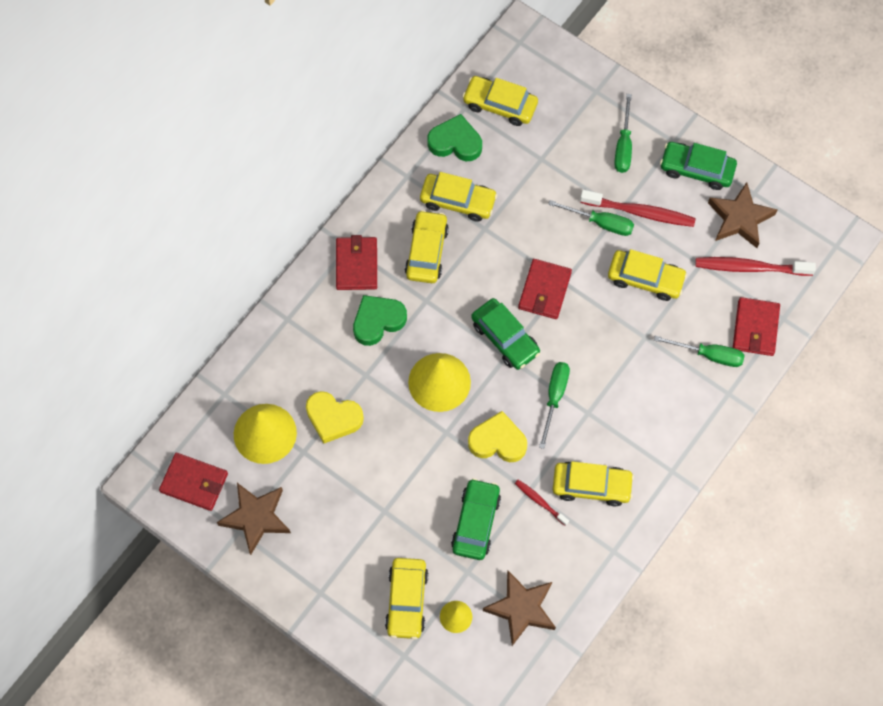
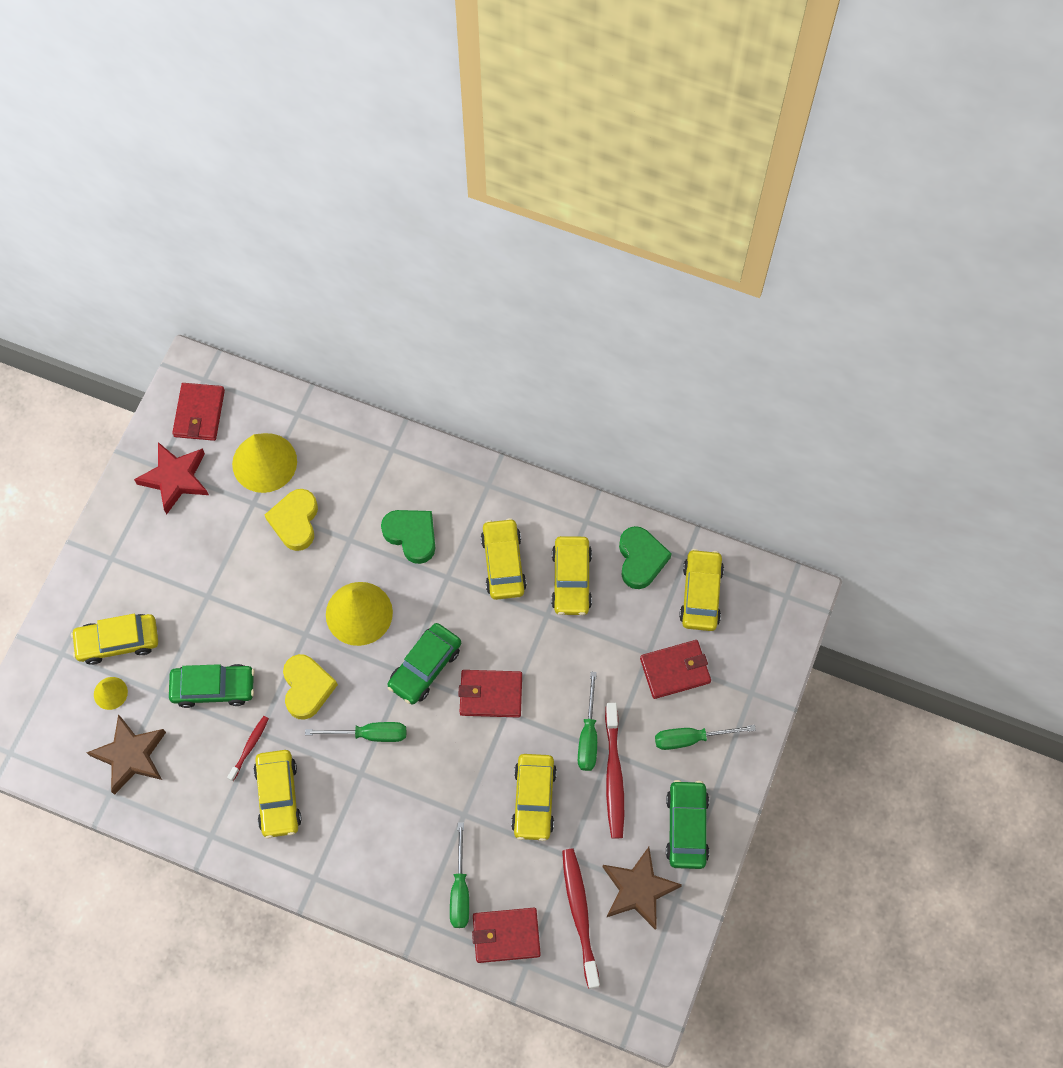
camera: 75 degrees right, 0 degrees up
brown star [217,483,291,555] -> red star [134,442,209,514]
red wallet [336,235,377,290] -> red wallet moved to [640,640,711,699]
yellow car [405,210,449,283] -> yellow car turned 90 degrees counterclockwise [481,518,527,600]

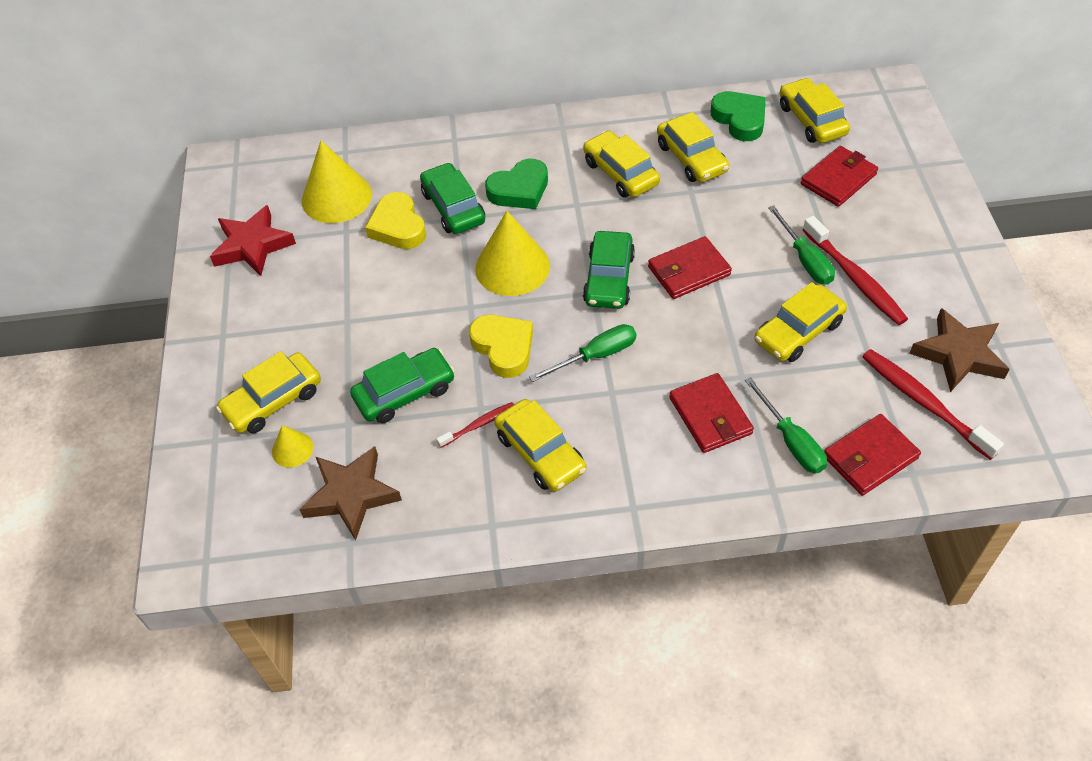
camera: 25 degrees left, 15 degrees down
red wallet [172,383,225,441] -> red wallet moved to [669,373,754,453]
red toothbrush [227,716,269,781] -> red toothbrush turned 60 degrees clockwise [437,402,514,448]
green heart [381,510,435,564] -> green heart turned 135 degrees clockwise [485,159,548,209]
yellow car [511,754,557,841] -> yellow car turned 75 degrees clockwise [754,282,847,362]
green screwdriver [655,725,756,750] -> none
green car [666,780,709,869] -> green car moved to [420,163,485,234]

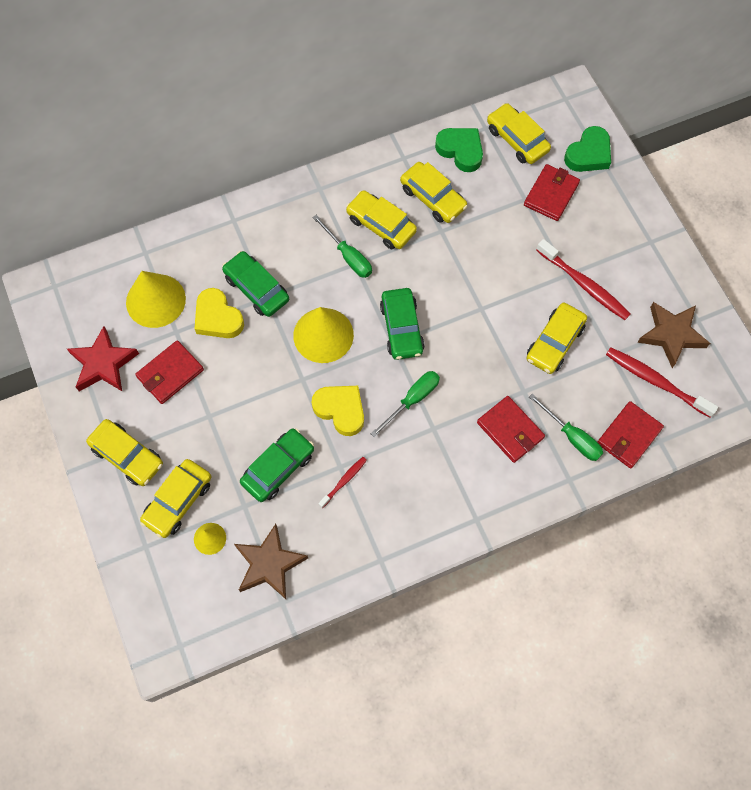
camera: 20 degrees left, 15 degrees up
green heart [485,159,548,209] -> green heart moved to [564,126,611,172]
yellow car [494,399,586,492] -> yellow car moved to [86,419,163,486]
red wallet [648,236,732,299] -> red wallet moved to [135,340,204,404]
green screwdriver [768,205,835,285] -> green screwdriver moved to [312,215,372,278]

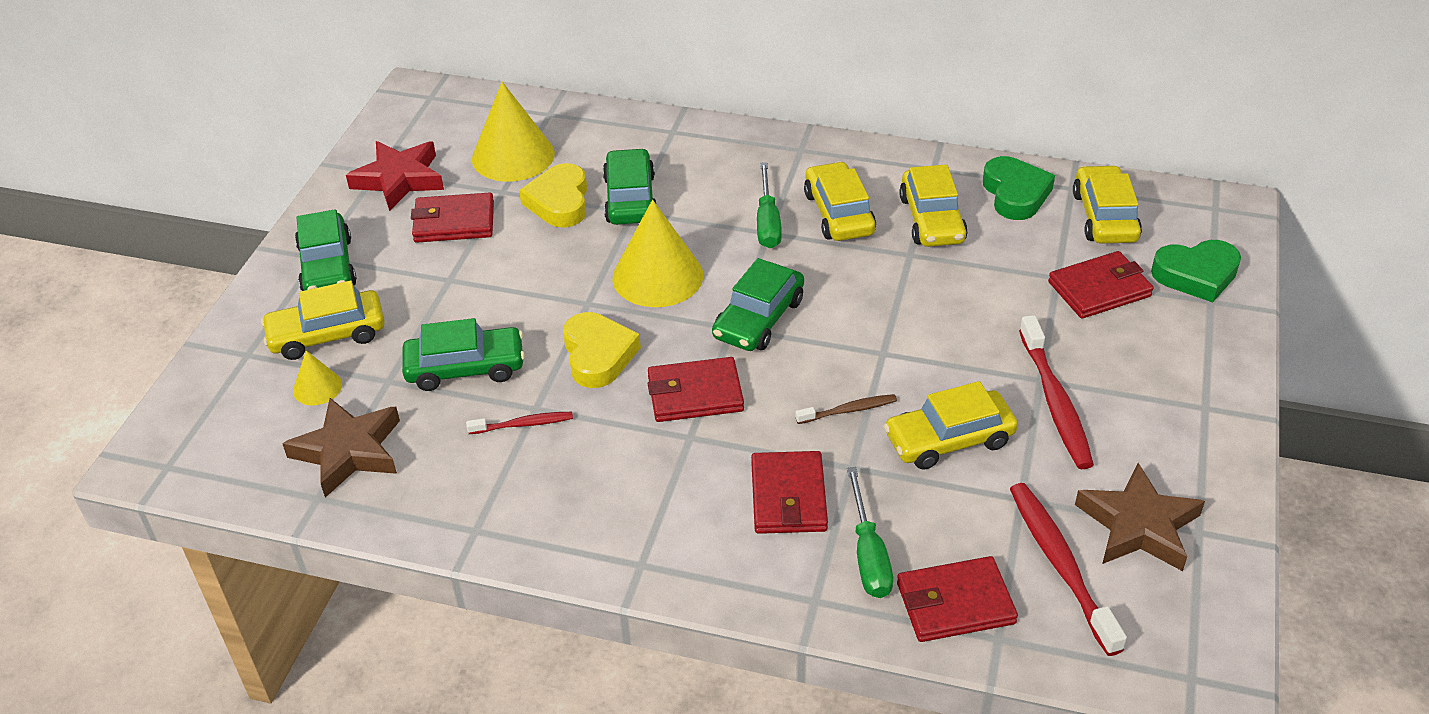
camera: 40 degrees right, 25 degrees down
yellow car [86,419,163,486] -> green car [295,209,357,291]
green screwdriver [371,371,440,438] -> red wallet [648,357,744,422]
none -> brown toothbrush [795,394,897,424]

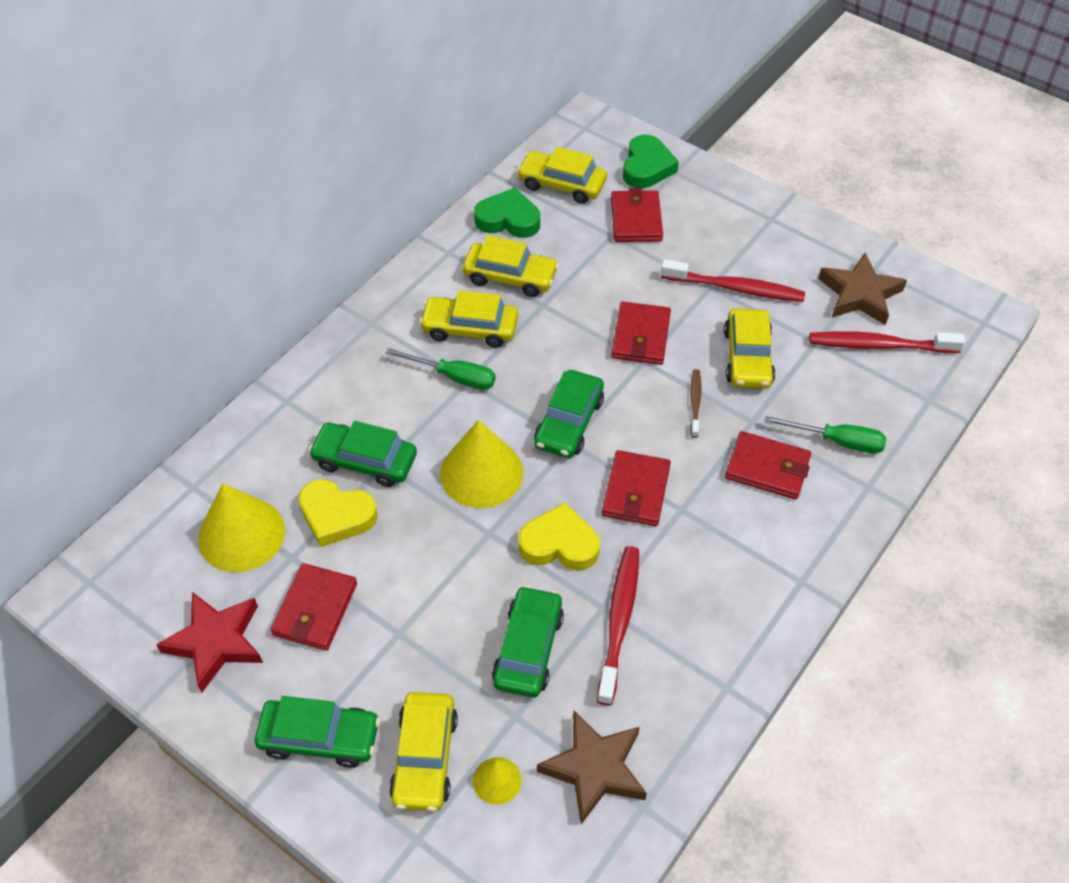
camera: 70 degrees left, 10 degrees up
red toothbrush [466,412,573,434] -> red toothbrush [597,546,639,705], size x1.86
green car [712,258,804,351] -> green car turned 60 degrees clockwise [534,370,604,458]
red wallet [897,556,1018,642] -> red wallet moved to [611,301,671,365]

